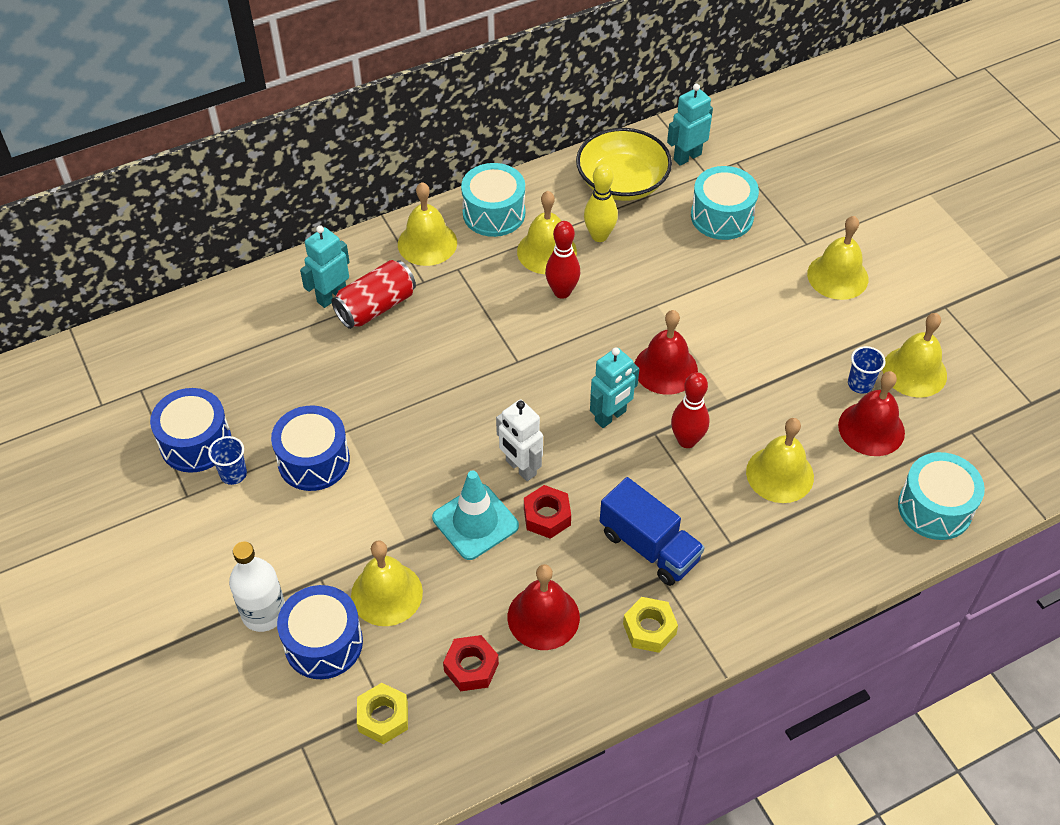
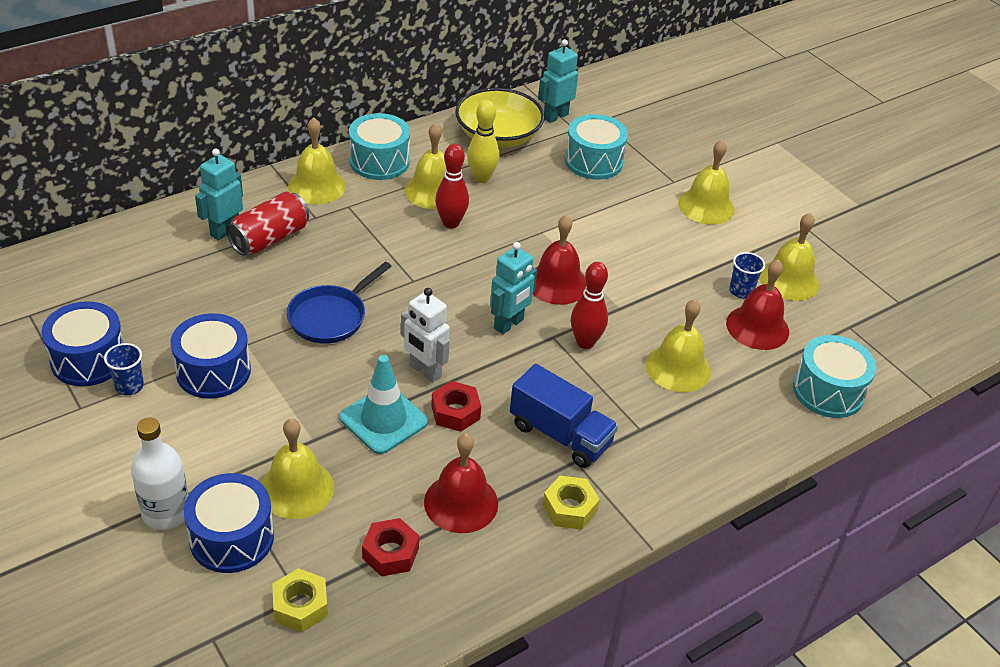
camera: 10 degrees left, 10 degrees down
none -> blue pan [287,262,391,344]

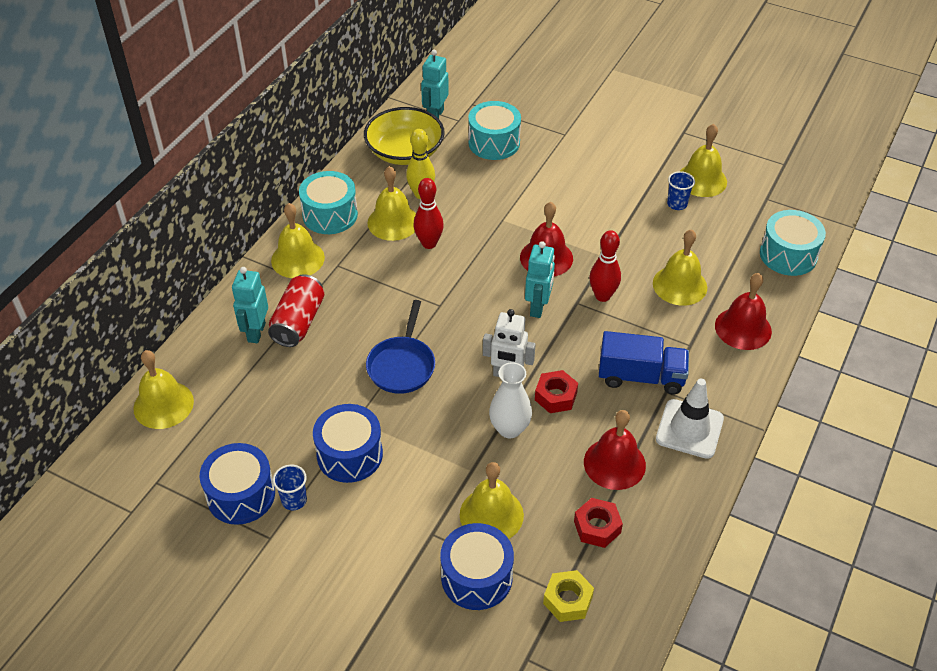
camera: 25 degrees left, 5 degrees up
white bottle [131,418,188,530] -> none
turquoise traffic cone [339,355,428,454] -> white vase [489,362,532,438]
yellow nut [543,476,600,530] -> white traffic cone [656,379,724,459]
yellow bell [678,140,735,225] -> yellow bell moved to [133,350,194,429]
red bell [726,259,789,350] -> red bell moved to [715,273,772,350]

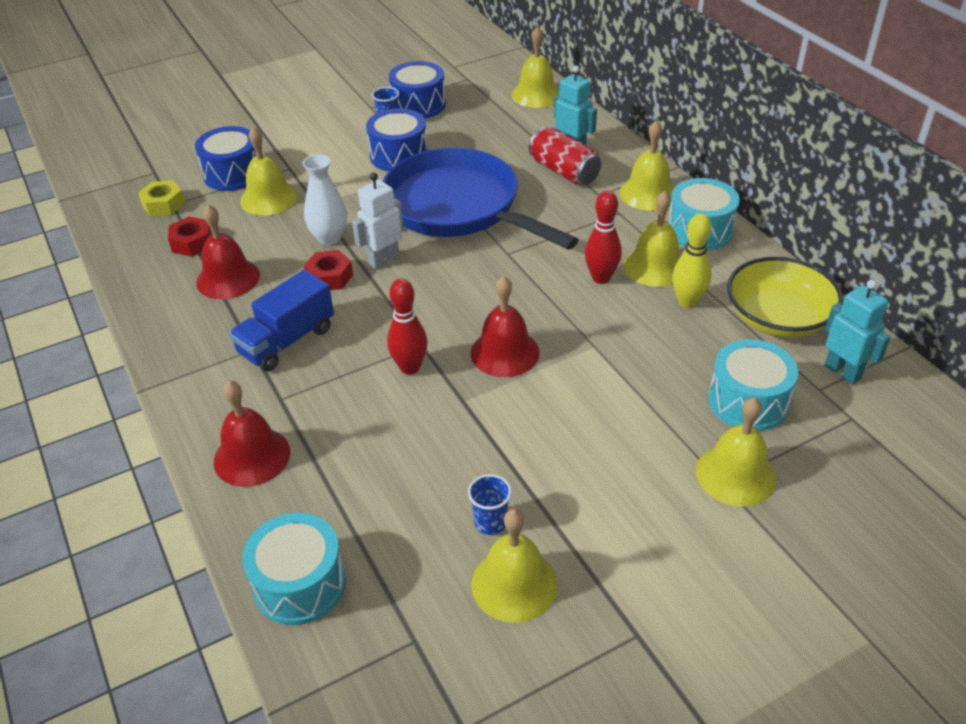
camera: 125 degrees right, 5 degrees down
blue pan [366,300,435,394] -> blue pan [383,148,579,250], size x1.96
turquoise robot [525,241,555,318] -> none
yellow bell [653,229,707,306] -> yellow bell moved to [696,397,776,507]
white traffic cone [656,379,724,459] -> none

